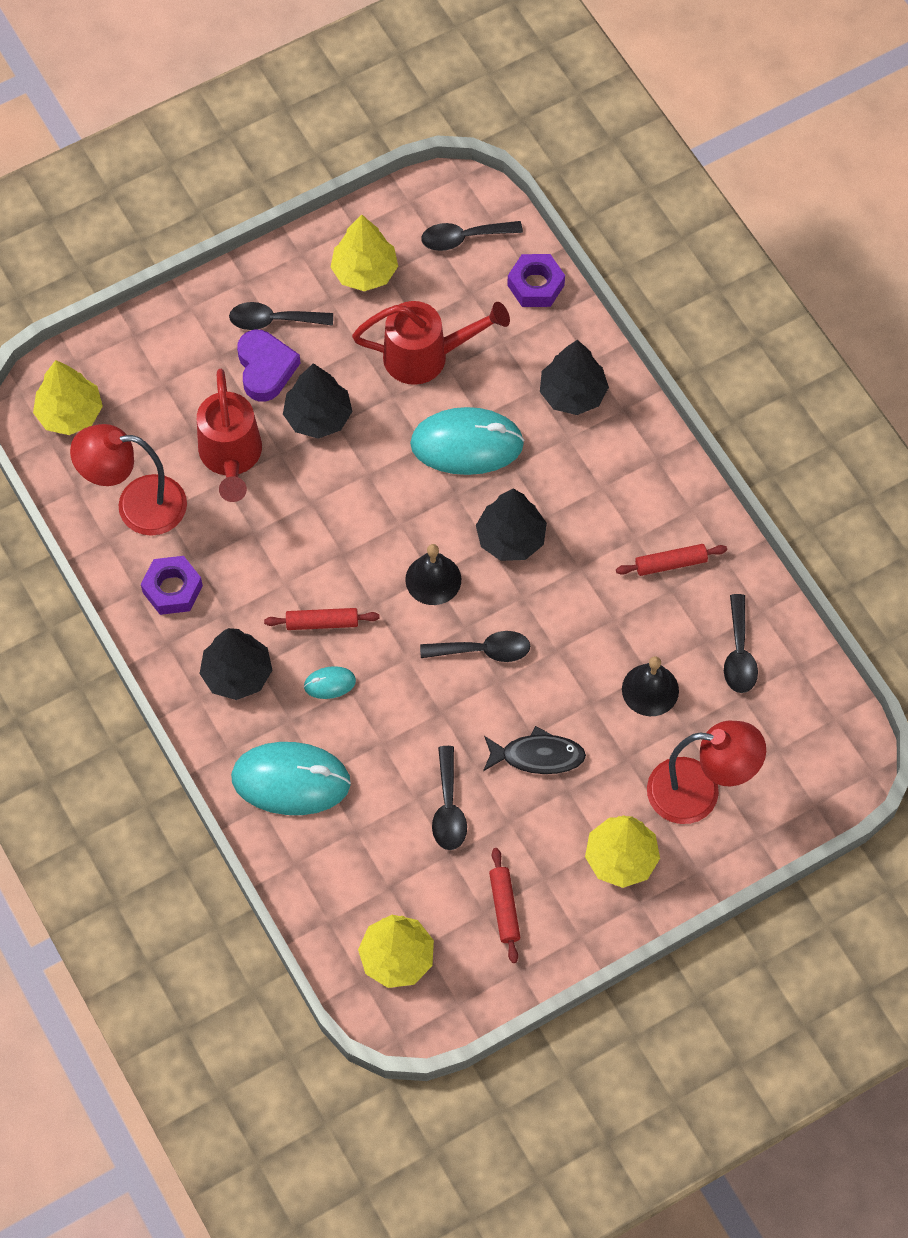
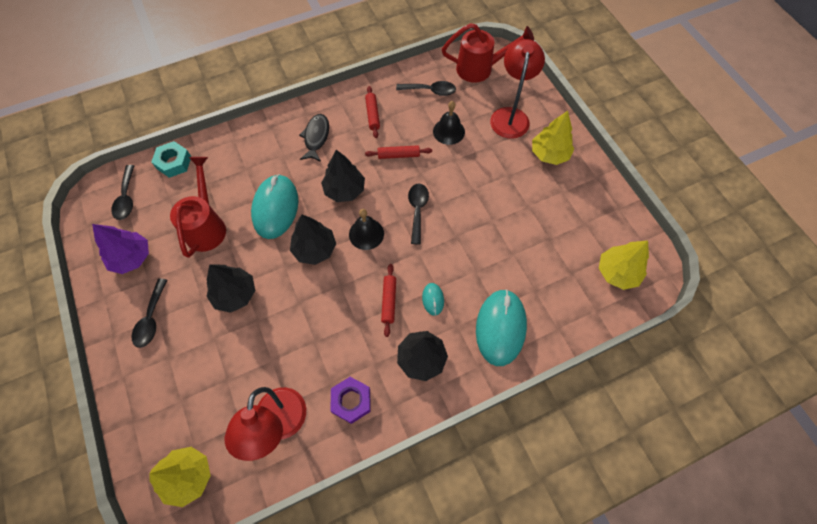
camera: 85 degrees left, 0 degrees up
red watering can [197,369,262,502] -> red watering can moved to [442,23,534,83]
purple heart [237,330,300,401] -> none
yellow tree [330,214,398,291] -> purple tree [92,224,149,274]
black spoon [432,746,467,850] -> none
black fish [483,726,586,774] -> black fish moved to [299,114,329,162]
red rolling pin [489,848,521,963] -> red rolling pin moved to [365,145,432,159]
purple nut [507,254,565,307] -> turquoise nut [151,141,191,178]
black tree [540,340,609,415] -> black tree moved to [290,215,336,265]

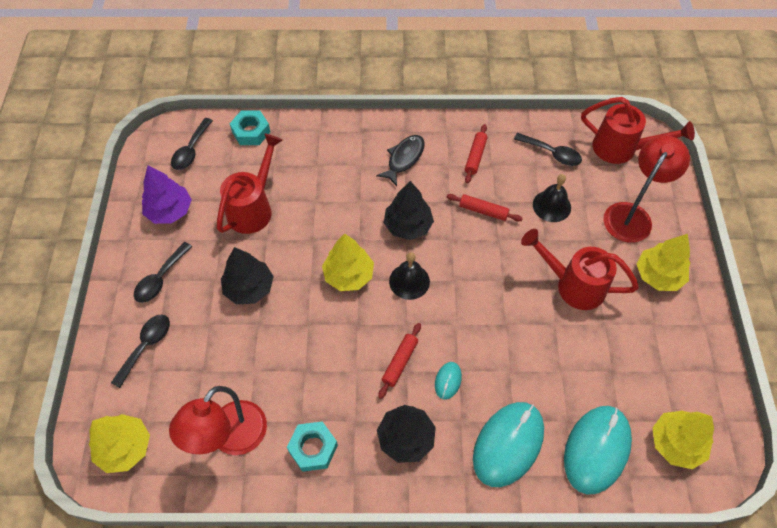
camera: 25 degrees right, 5 degrees down
turquoise mouse [251,174,298,239] -> turquoise mouse moved to [564,406,632,495]
black tree [290,215,336,265] -> yellow tree [322,234,374,291]
purple nut [330,377,371,424] -> turquoise nut [287,421,338,472]
black spoon [408,184,429,244] -> black spoon moved to [111,315,170,388]
none -> red watering can [521,229,639,310]

